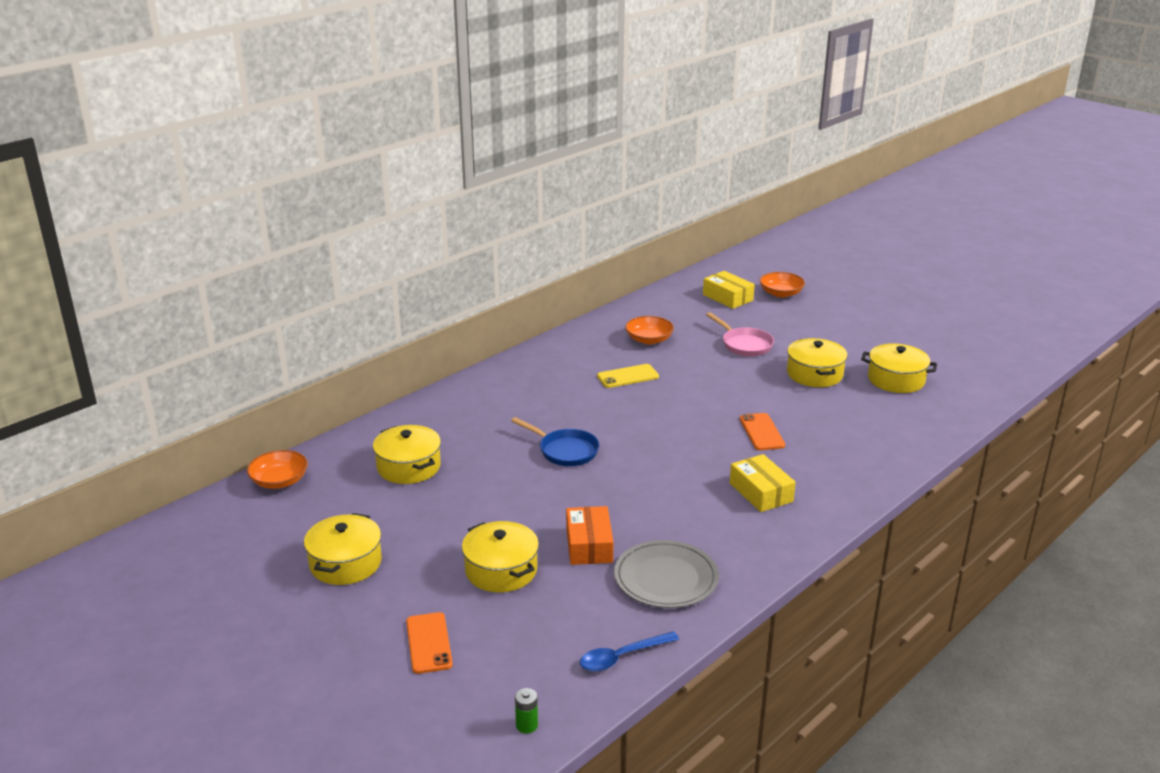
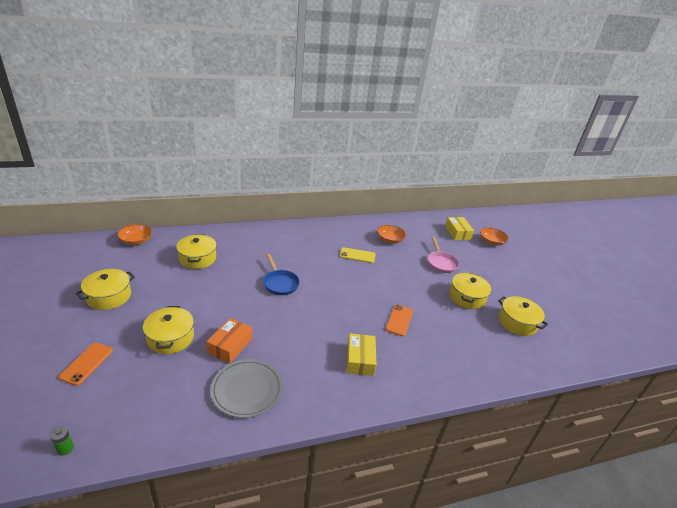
camera: 25 degrees right, 5 degrees up
blue spoon [580,631,679,671] -> none

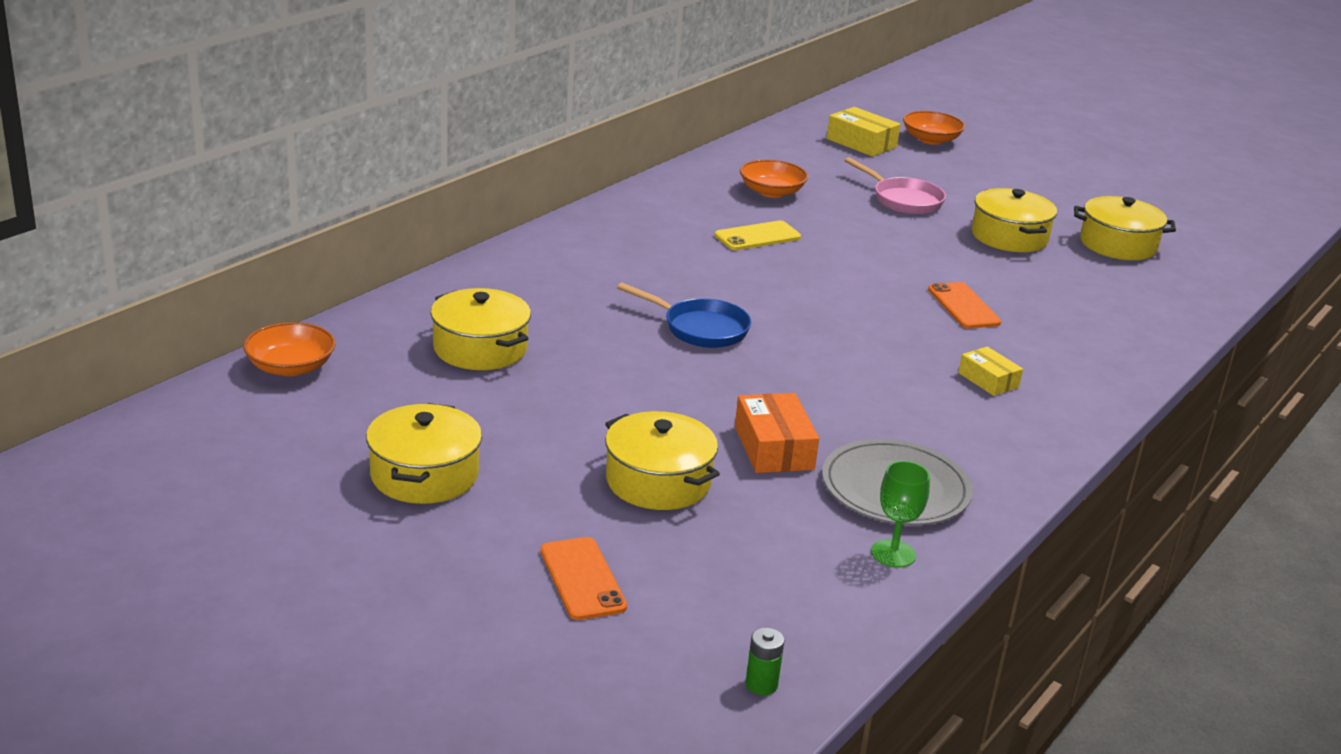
camera: 35 degrees left, 5 degrees down
yellow box [347,333,377,376] -> yellow box [958,346,1023,396], size x0.65
none -> green goblet [871,461,930,567]

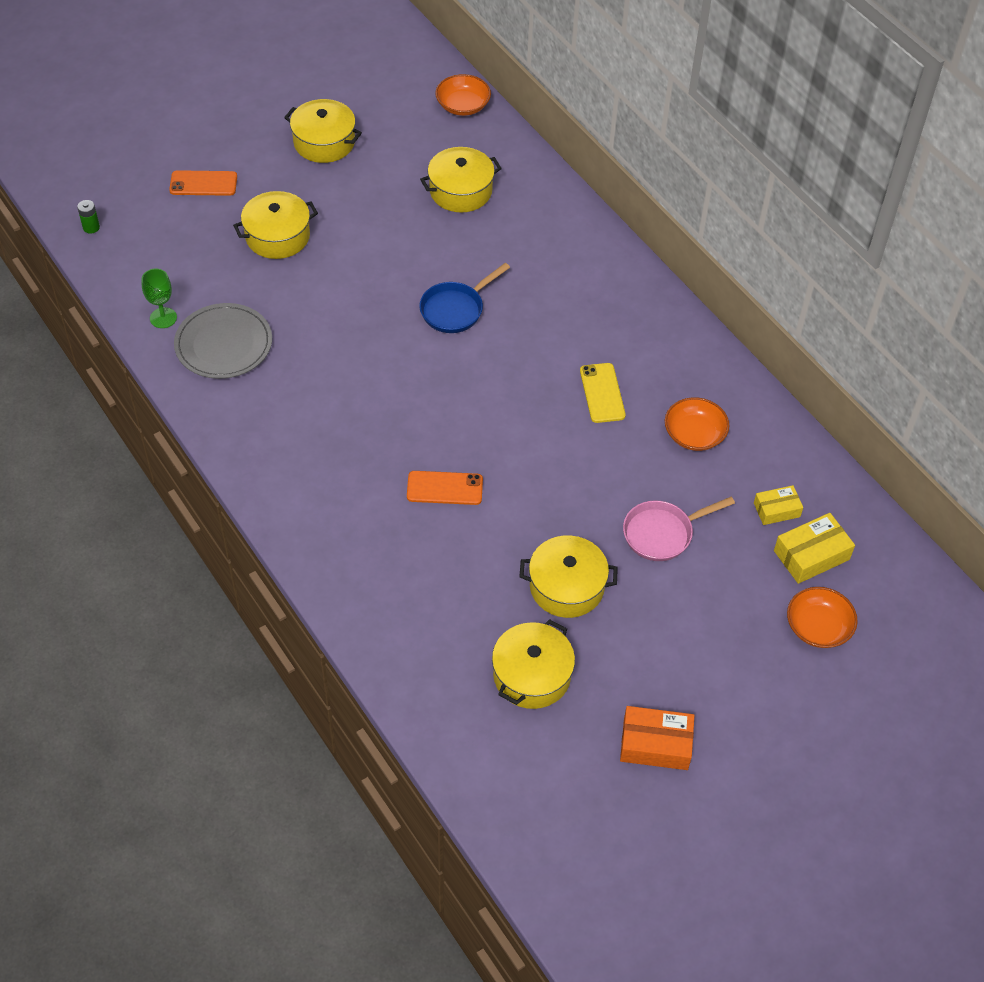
camera: 110 degrees right, 25 degrees up
orange box [735,393,819,473] -> orange box moved to [620,706,695,770]
yellow box [958,346,1023,396] -> yellow box moved to [754,485,803,525]

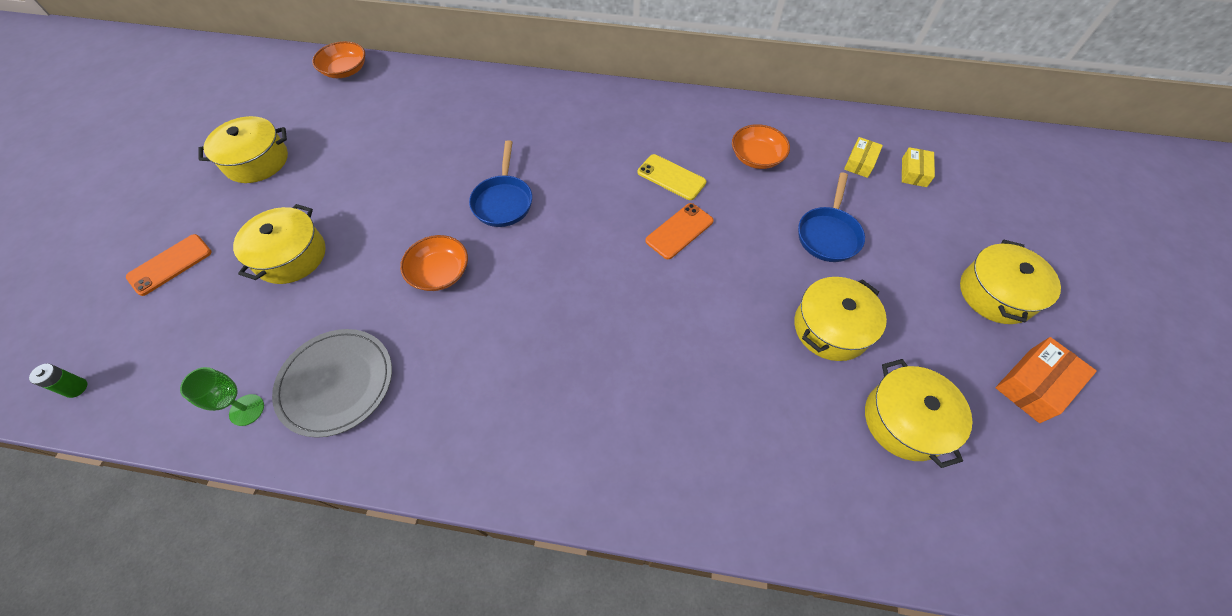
camera: 45 degrees left, 5 degrees up
orange phone [407,471,483,505] -> orange phone moved to [645,203,714,259]
yellow pot [420,147,502,212] -> yellow pot moved to [960,240,1061,324]
pink pan [623,497,735,561] -> blue pan [798,173,865,262]
yellow box [774,513,855,584] -> yellow box [902,147,935,187], size x0.65
orange bowl [787,587,858,648] -> orange bowl moved to [400,235,468,291]

